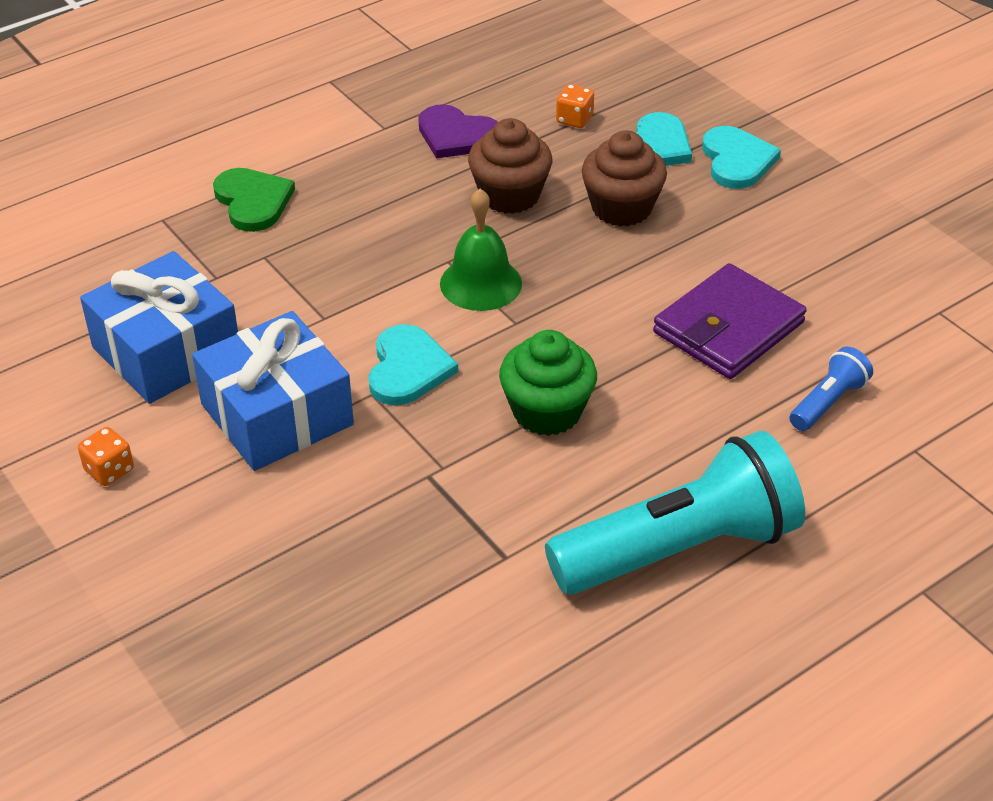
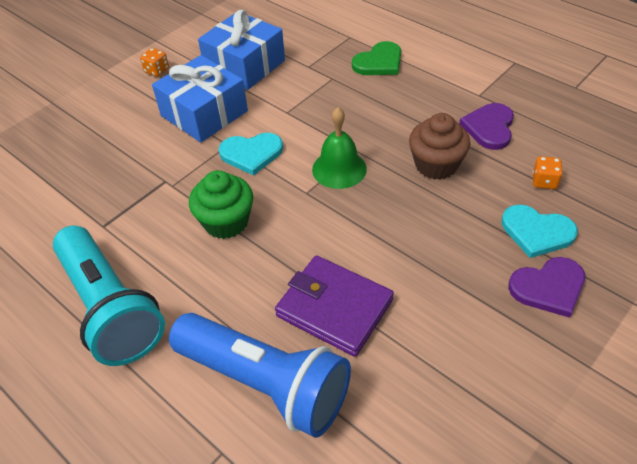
camera: 80 degrees right, 5 degrees up
brown cupcake [582,130,667,227] -> none
turquoise heart [702,126,781,189] -> purple heart [508,257,585,318]
blue flashlight [789,347,873,431] -> blue flashlight [169,313,351,438], size x2.26

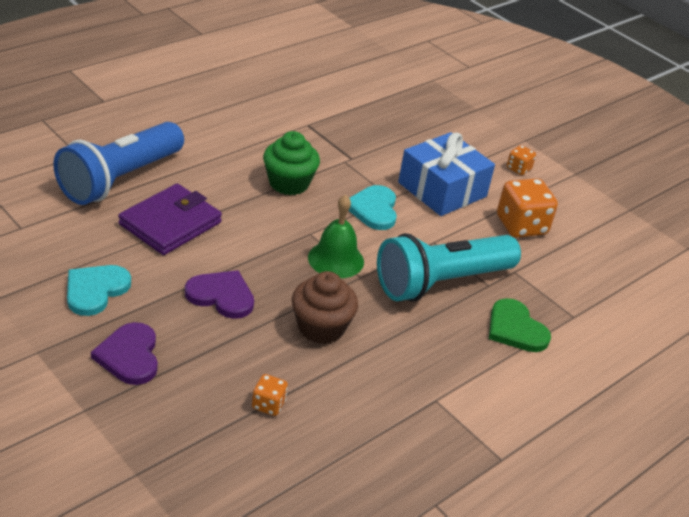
camera: 90 degrees right, 10 degrees down
turquoise flashlight [53,226,165,366] -> turquoise flashlight moved to [377,233,521,302]
blue gift [198,10,285,90] -> orange dice [497,178,558,238]
purple heart [459,103,514,150] -> purple heart moved to [185,270,254,319]
turquoise heart [502,204,578,258] -> turquoise heart moved to [67,265,131,316]

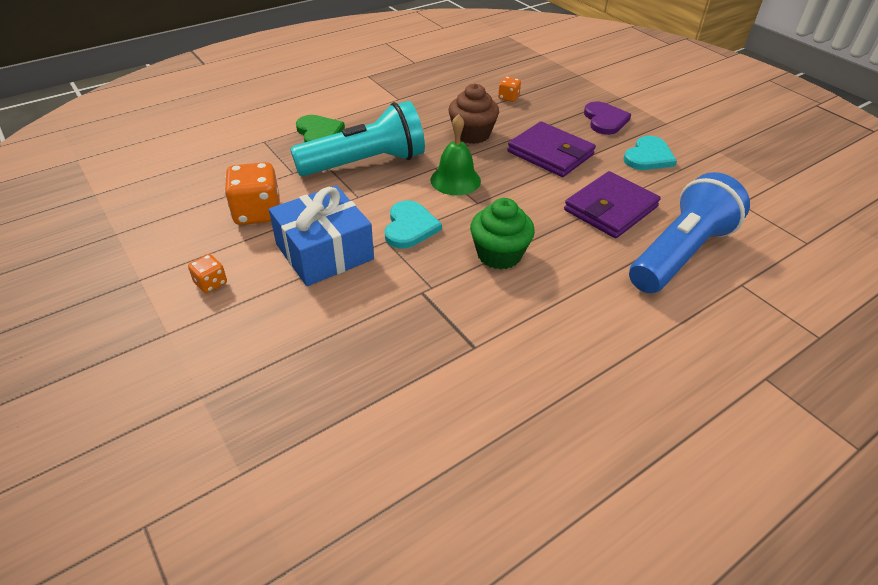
camera: 170 degrees left, 5 degrees up
purple heart [185,270,254,319] -> purple wallet [507,122,596,177]

